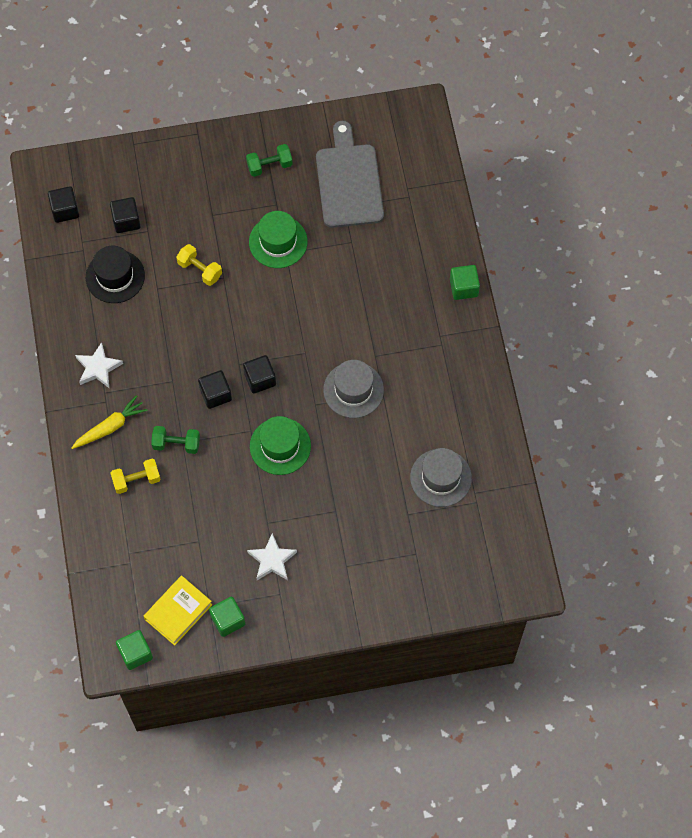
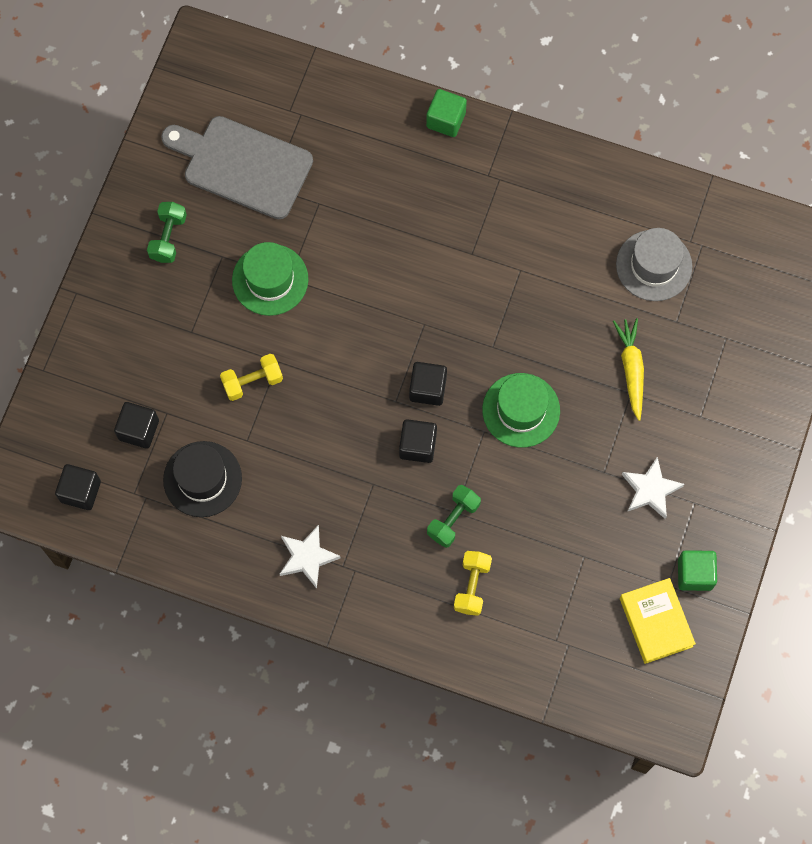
camera: 60 degrees left, 5 degrees up
yellow carrot [71,395,147,449] -> yellow carrot moved to [613,318,644,421]
green cube [116,630,153,670] -> none
grey hat [323,360,384,418] -> none

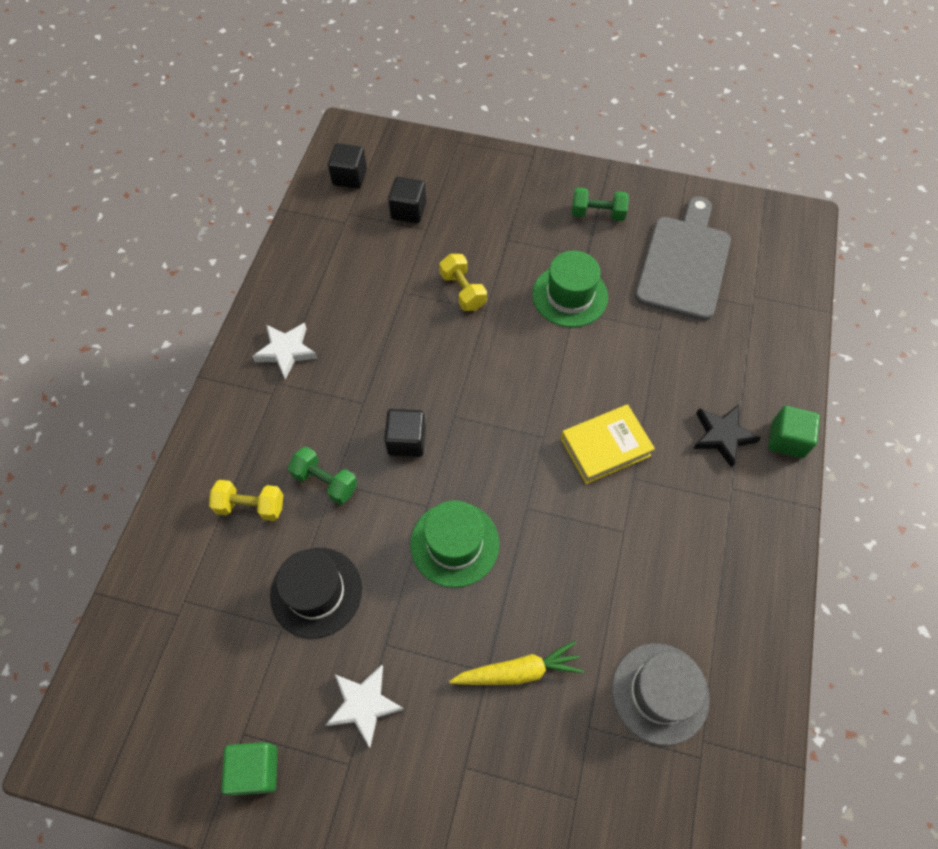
camera: 85 degrees right, 10 degrees down
black hat [163,441,242,517] -> black hat moved to [270,548,362,639]
black cube [409,362,447,406] -> none
yellow book [620,578,696,664] -> yellow book moved to [561,404,655,484]
none -> black star [693,405,761,468]

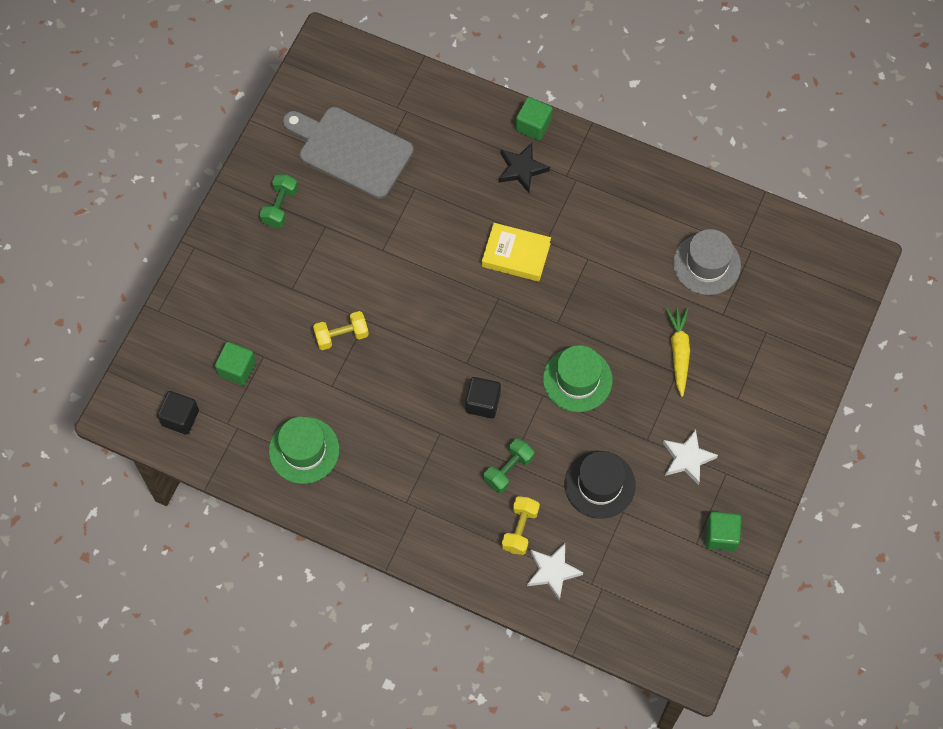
camera: 80 degrees left, 5 degrees up
white star [252,323,318,380] -> white star moved to [527,543,583,601]
black cube [388,177,426,223] -> green cube [215,342,256,385]
green hat [532,251,608,327] -> green hat moved to [269,417,340,484]
yellow book [561,404,655,484] -> yellow book turned 60 degrees counterclockwise [482,223,551,282]

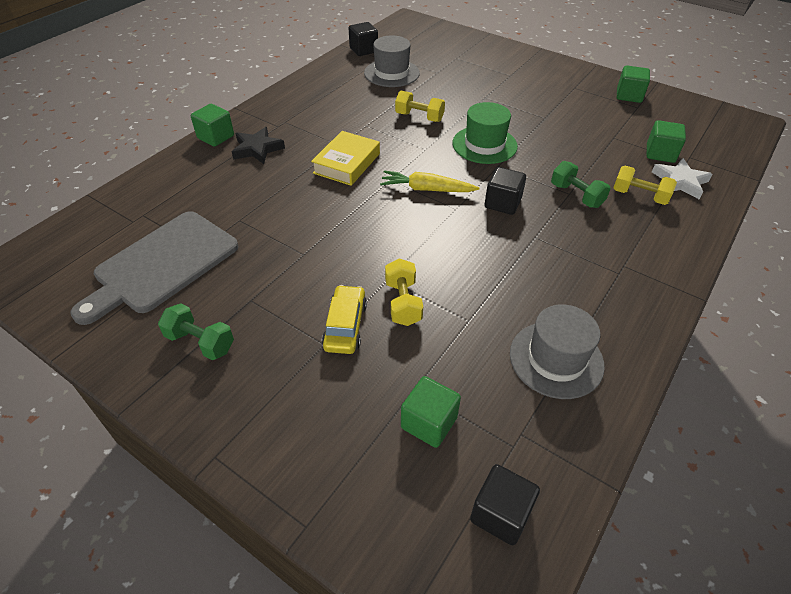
camera: 80 degrees left, 20 degrees down
green hat [269,417,340,484] -> grey hat [510,304,605,399]
black hat [564,451,636,519] -> none
white star [663,429,718,485] -> none
yellow carrot [666,308,690,397] -> yellow carrot moved to [380,171,480,192]
none -> yellow car [322,285,367,354]
none -> black cube [349,22,378,56]
none -> yellow dumbbell [395,91,445,122]
none -> green cube [647,120,686,163]

